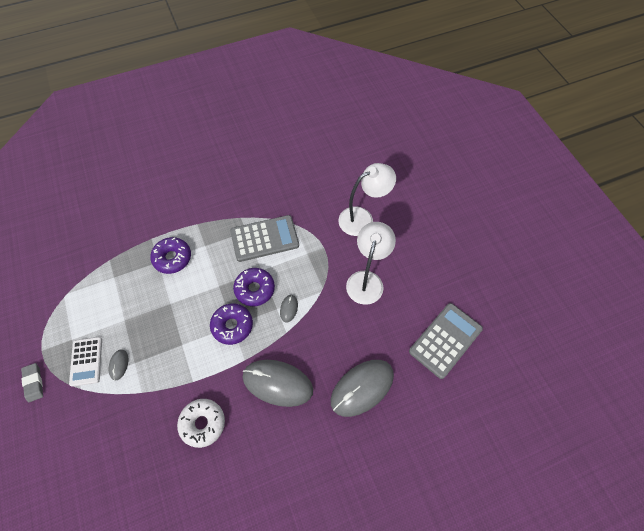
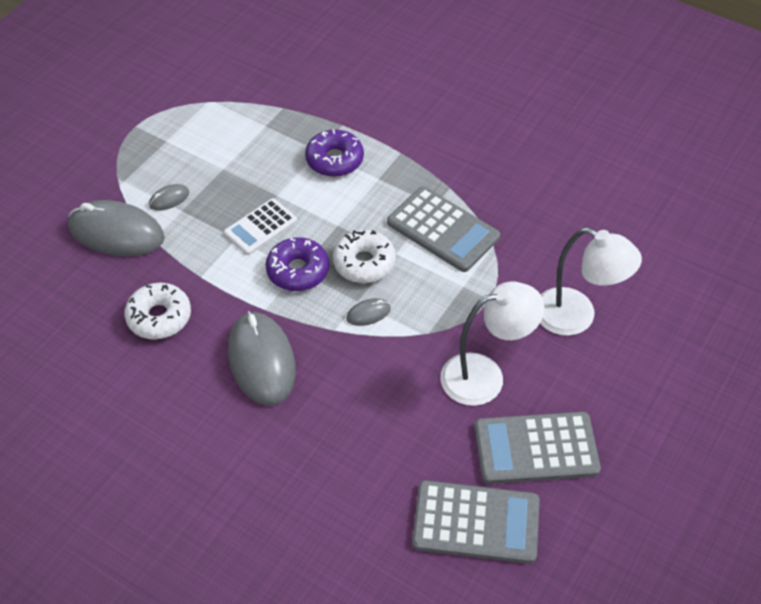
camera: 55 degrees right, 10 degrees down
grey eraser [21,363,43,402] -> none
white calculator [69,337,102,387] -> white calculator moved to [224,198,297,255]
purple donut [233,268,275,306] -> white donut [333,230,396,283]
grey mouse [331,360,394,417] -> grey mouse moved to [68,200,165,256]
none -> grey calculator [475,412,601,484]

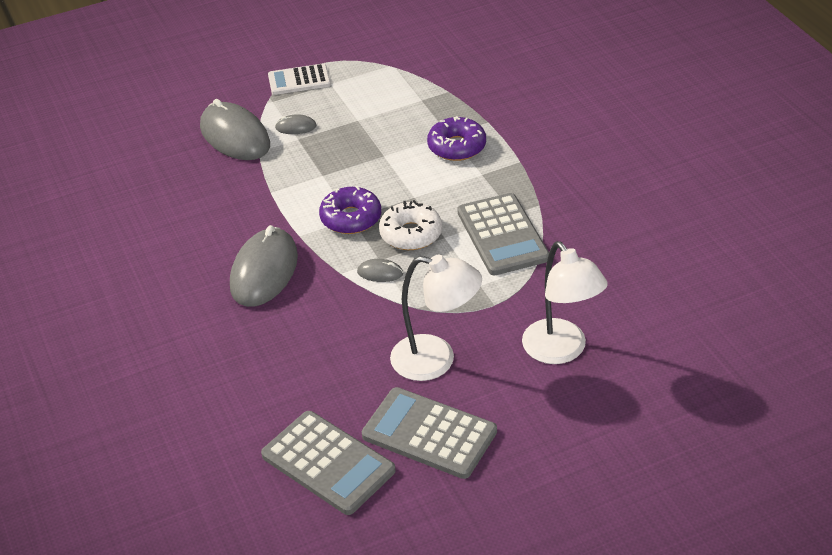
camera: 35 degrees right, 10 degrees down
white donut [124,283,191,339] -> none
white calculator [224,198,297,255] -> white calculator moved to [268,63,331,95]

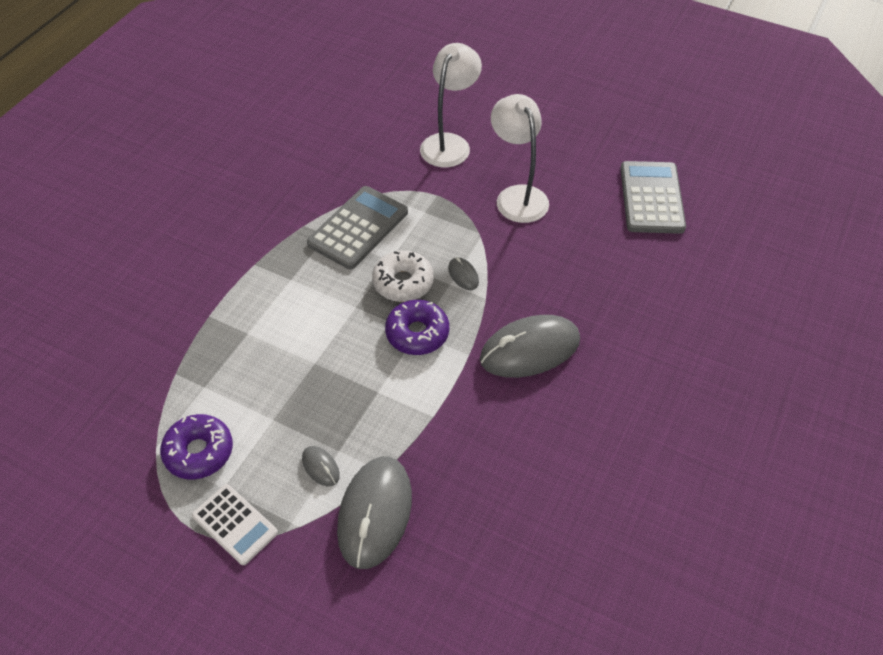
camera: 130 degrees left, 10 degrees up
grey calculator [362,387,497,479] -> none
purple donut [427,116,486,161] -> purple donut moved to [160,414,233,480]

